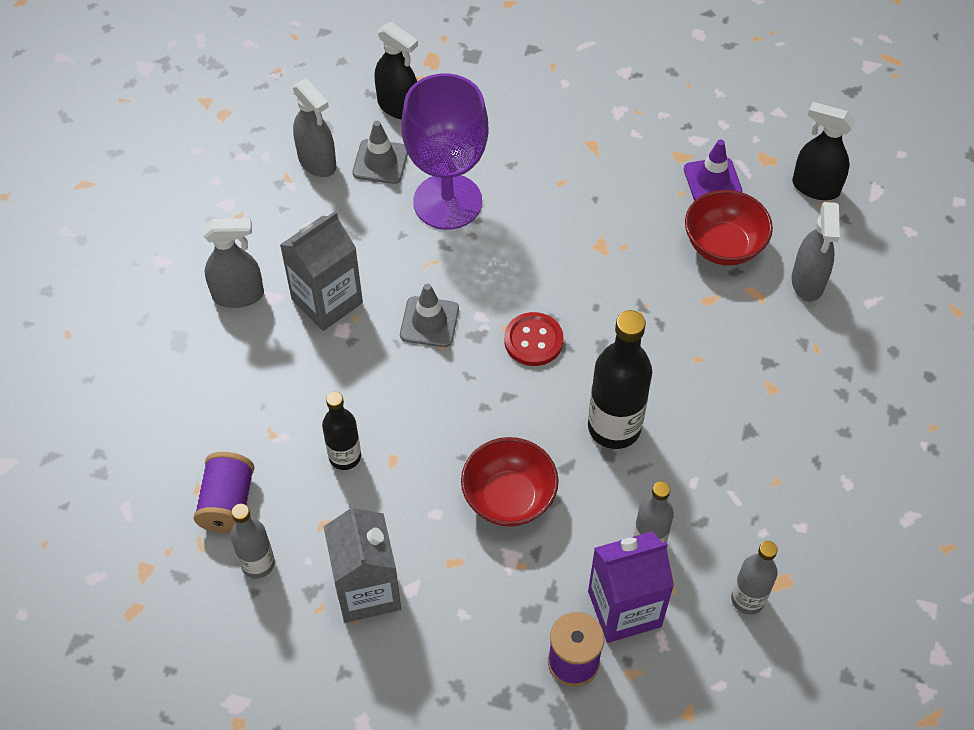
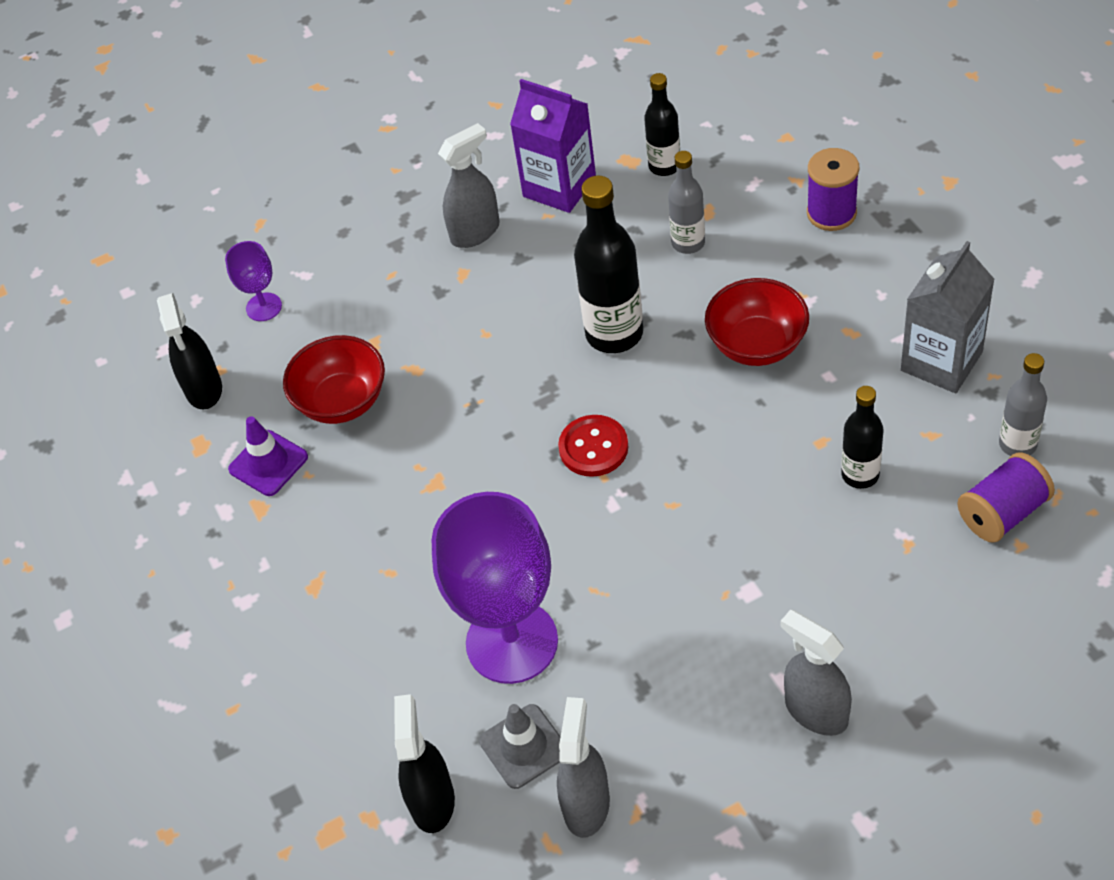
camera: 125 degrees left, 5 degrees down
grey carton [280,211,363,331] -> none
grey traffic cone [400,284,459,347] -> none
purple carton [588,531,674,643] -> purple carton moved to [510,79,596,213]
grey bottle [731,541,778,614] -> black bottle [644,73,680,176]
grey spray bottle [792,202,840,302] -> grey spray bottle moved to [438,123,500,248]
none -> purple goblet [225,241,282,321]

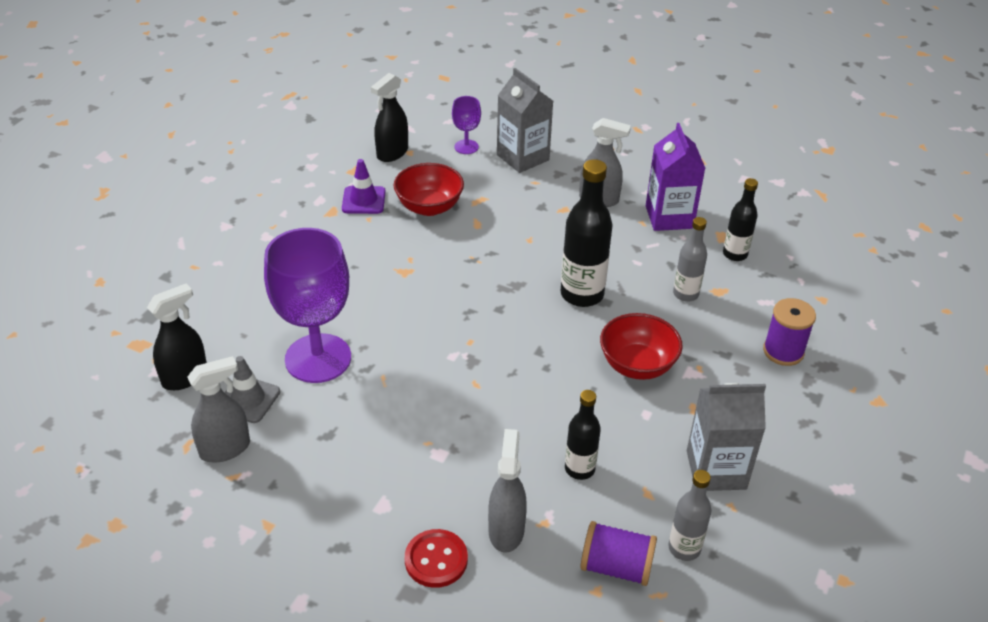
camera: 45 degrees right, 10 degrees down
red button [558,415,628,477] -> red button moved to [405,529,468,588]
grey spray bottle [781,609,852,736] -> grey spray bottle moved to [488,429,527,553]
none -> grey carton [497,68,553,173]

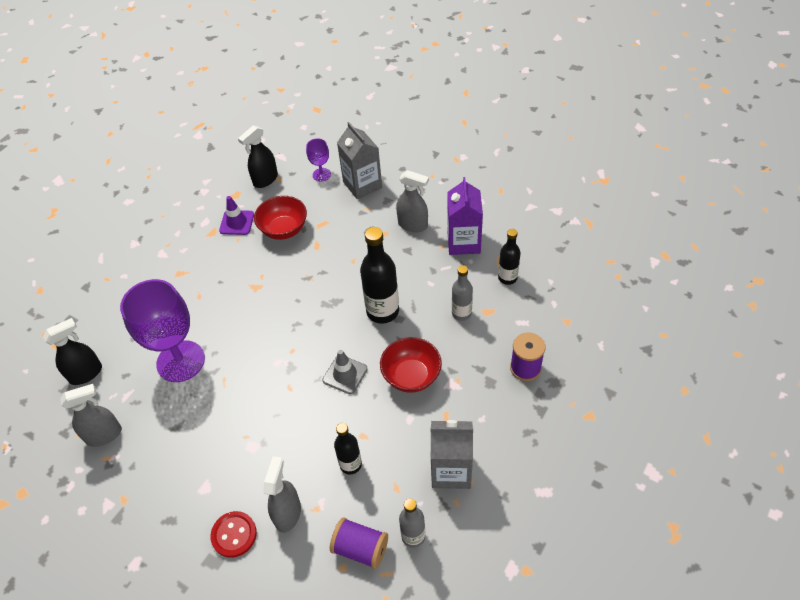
camera: 10 degrees right, 10 degrees up
grey traffic cone [225,356,280,423] -> grey traffic cone moved to [322,350,368,394]

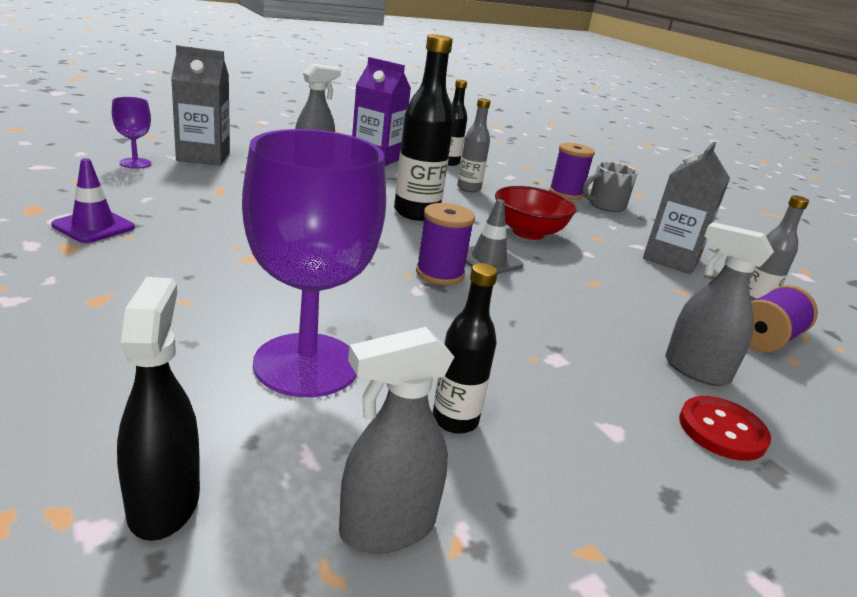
camera: 70 degrees left, 25 degrees down
grey spray bottle [60,384,122,447] -> grey spray bottle turned 120 degrees counterclockwise [339,327,454,553]
black spray bottle [238,125,278,188] -> none
red bowl [254,196,307,240] -> none
black bottle [334,423,362,474] -> black bottle moved to [432,263,498,434]
none -> purple spool [416,203,475,285]
none -> grey mug [582,162,638,212]

